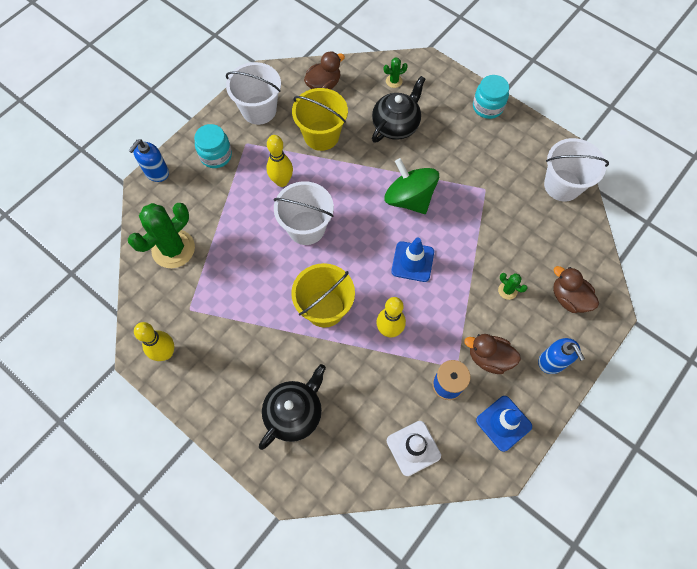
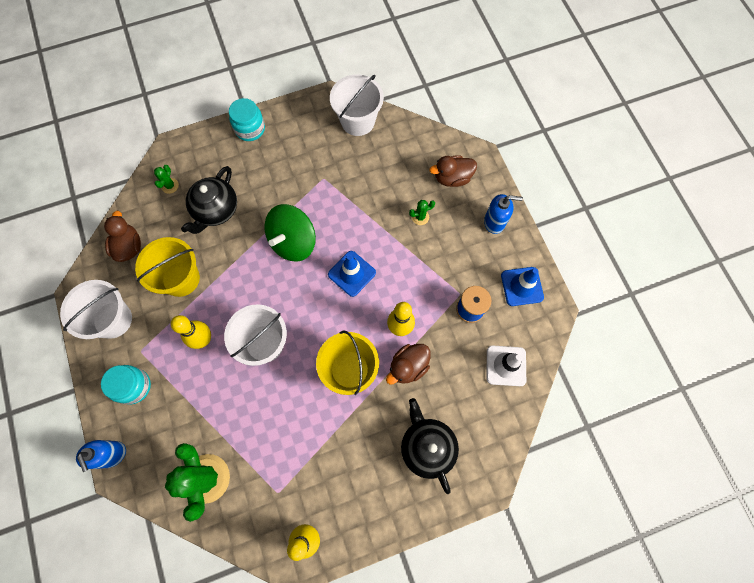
camera: 60 degrees left, 5 degrees up
black teapot [372,76,426,143] -> black teapot turned 135 degrees counterclockwise [181,166,237,234]
green spinning top [384,158,439,214] -> green spinning top turned 45 degrees counterclockwise [265,204,316,262]
brown duck [464,334,521,374] -> brown duck moved to [386,344,430,385]

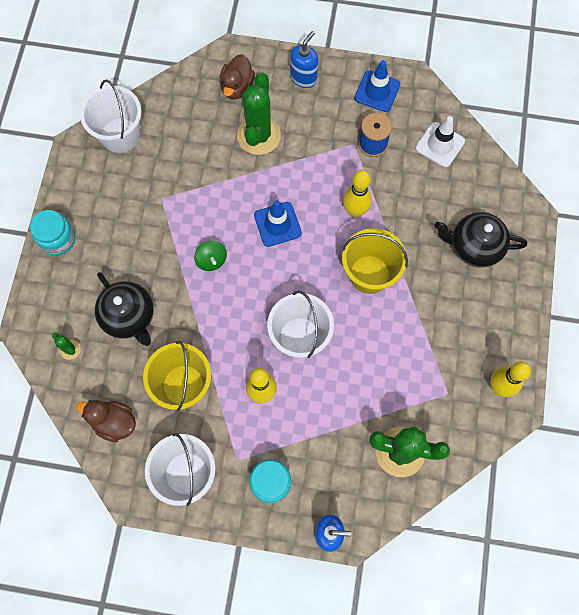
camera: 60 degrees left, 0 degrees up
green spinning top [265,204,316,262] -> green spinning top [194,241,227,271], size x0.51
brown duck [386,344,430,385] -> none
green cactus [409,200,435,225] -> green cactus [237,72,281,155], size x2.28

